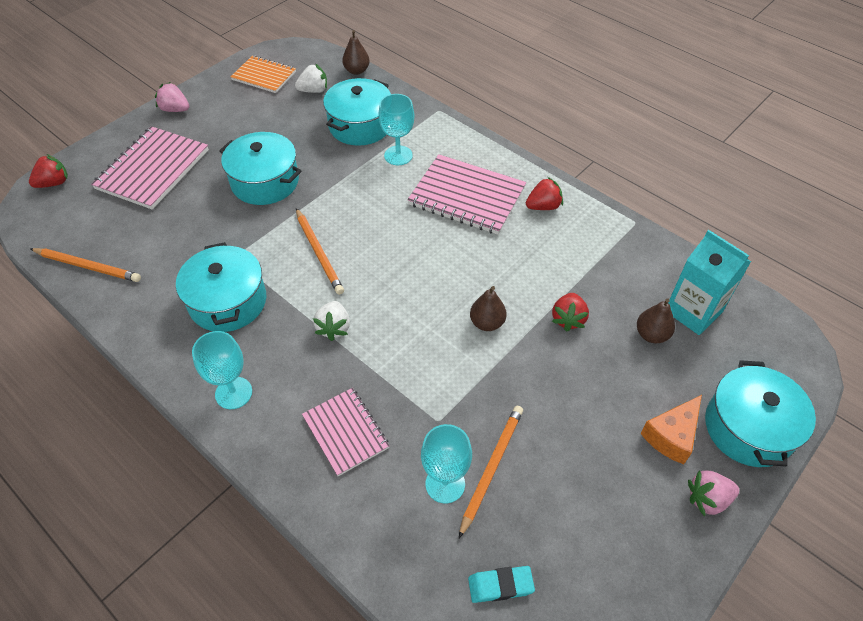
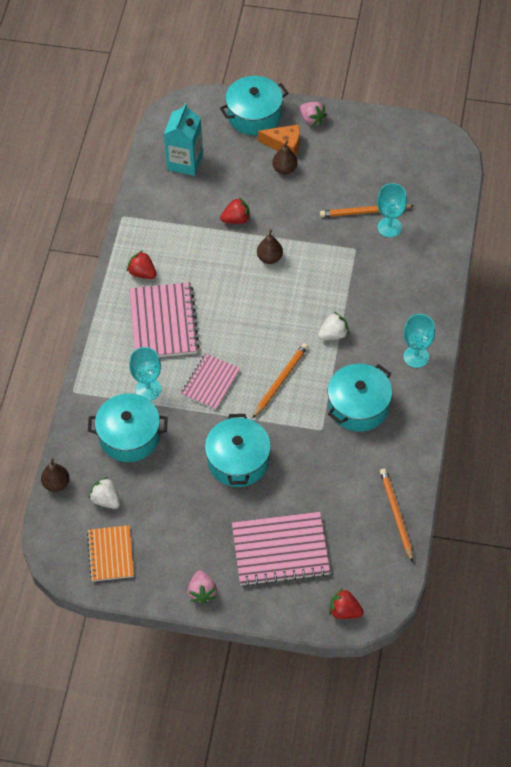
camera: 120 degrees left, 5 degrees up
pink notebook [302,388,390,476] -> pink notebook moved to [181,354,240,410]
turquoise eraser [468,566,535,603] -> none
brown pear [637,298,675,343] -> brown pear moved to [272,141,298,175]

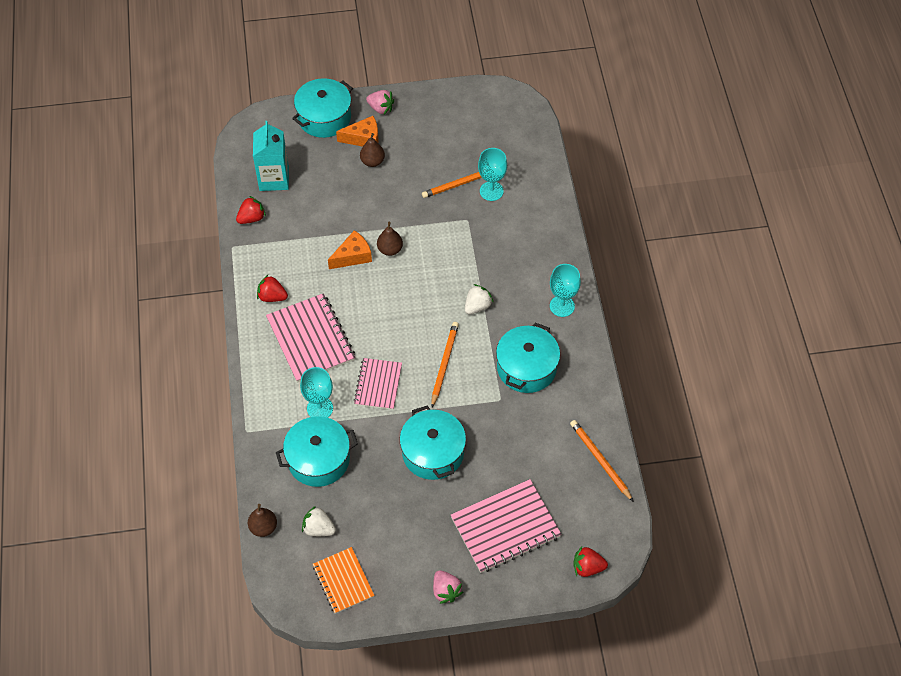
camera: 20 degrees left, 0 degrees up
red strawberry [220,197,250,224] -> red strawberry moved to [236,196,266,224]
none -> orange cheese [328,230,372,269]

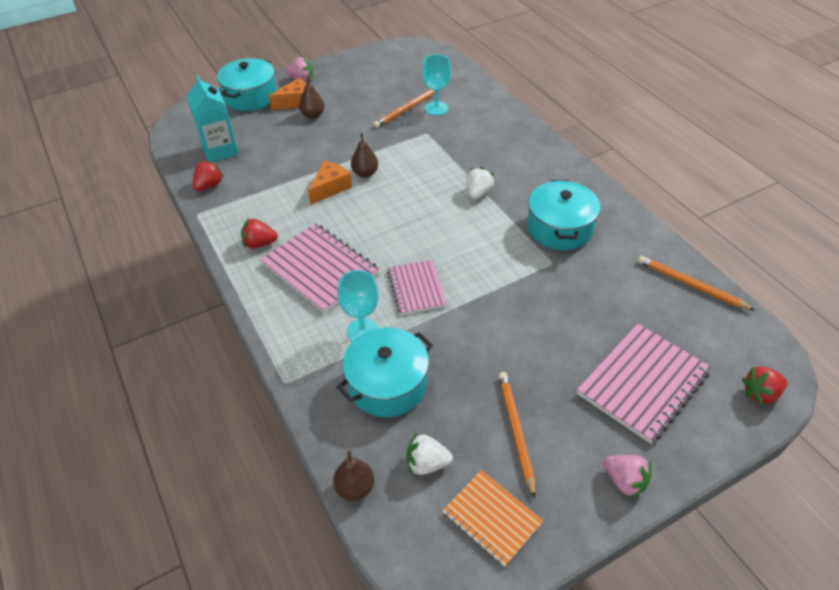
camera: 20 degrees left, 10 degrees down
turquoise pot [400,405,466,480] -> none
orange pencil [431,322,459,407] -> orange pencil moved to [498,372,535,499]
turquoise goblet [550,264,581,317] -> none

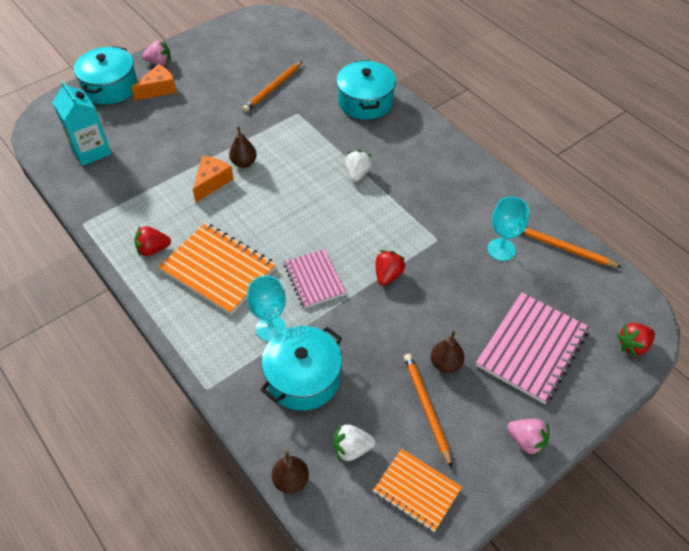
camera: 10 degrees left, 5 degrees up
red strawberry [193,160,224,191] -> red strawberry moved to [376,250,406,286]
pink notebook [260,223,379,313] -> orange notebook [158,223,276,315]
brown pear [299,76,324,119] -> brown pear moved to [431,331,464,373]
turquoise goblet [422,54,451,116] -> turquoise goblet moved to [487,196,529,261]
turquoise pot [527,180,601,250] -> turquoise pot moved to [336,60,396,120]

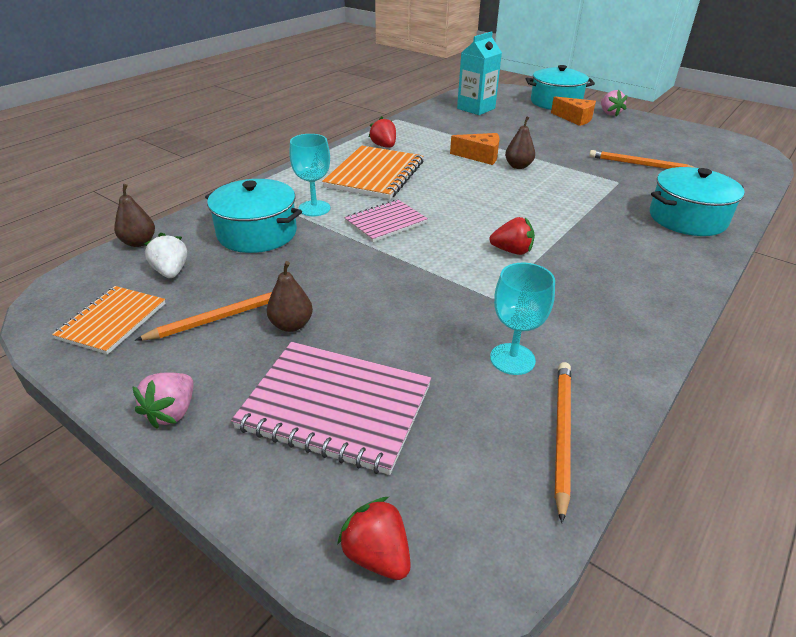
camera: 75 degrees right, 15 degrees down
white strawberry [345,150,372,182] -> none
red strawberry [376,250,406,286] -> red strawberry moved to [489,217,535,255]

